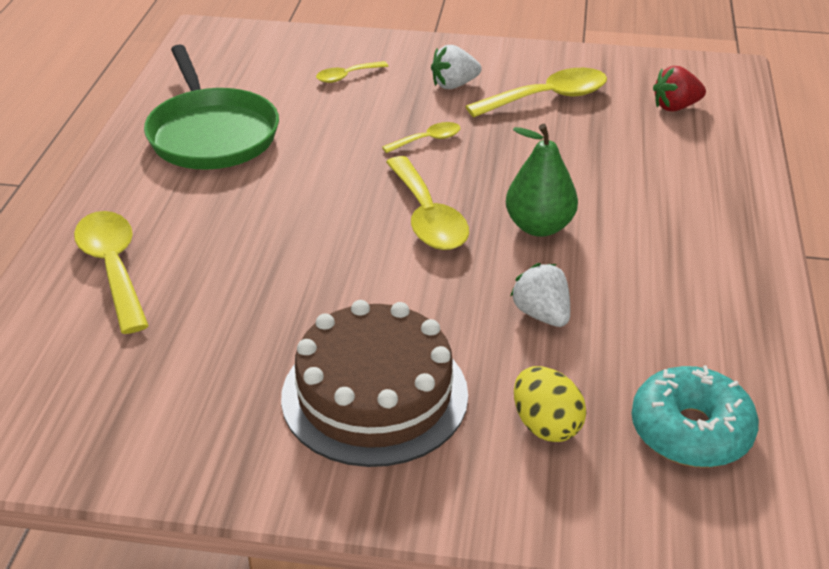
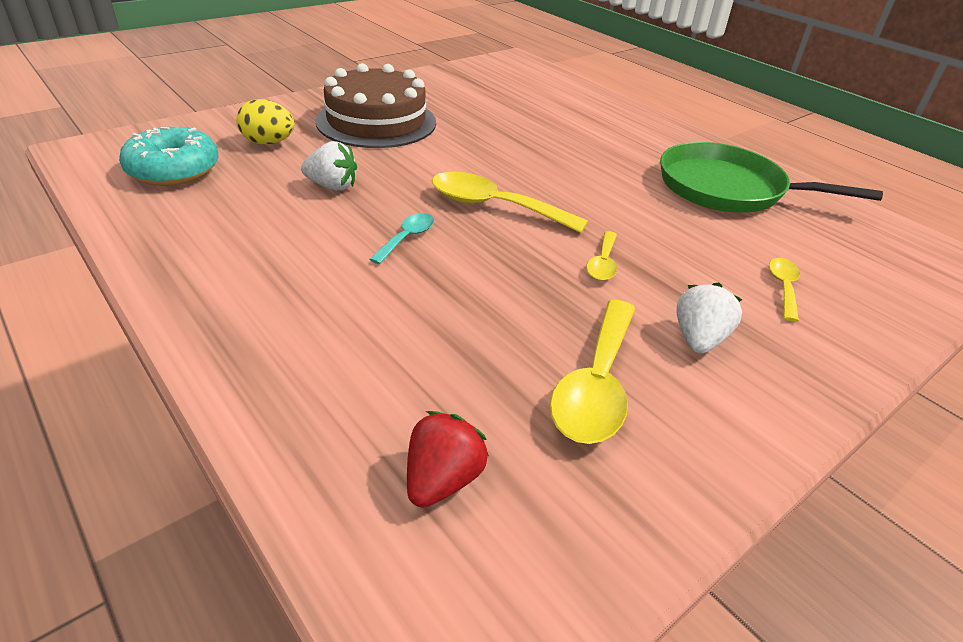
camera: 130 degrees right, 0 degrees up
yellow spoon [74,211,149,334] -> none
green pear [506,124,578,237] -> turquoise spoon [369,213,434,264]

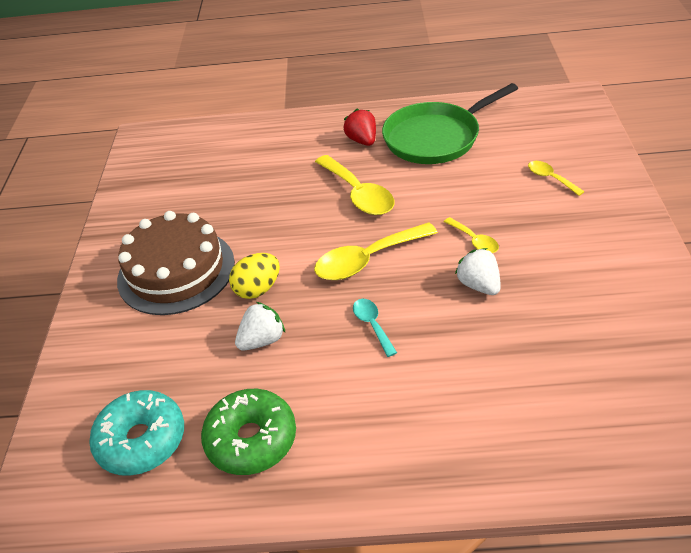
camera: 45 degrees left, 5 degrees up
yellow egg [236,99,294,144] -> yellow egg moved to [229,253,280,299]
red strawberry [407,411,489,508] -> red strawberry moved to [344,109,376,146]
yellow spoon [550,300,636,444] -> yellow spoon moved to [315,155,394,215]
white strawberry [677,282,742,353] -> white strawberry moved to [455,248,501,295]
none -> green donut [201,389,296,475]

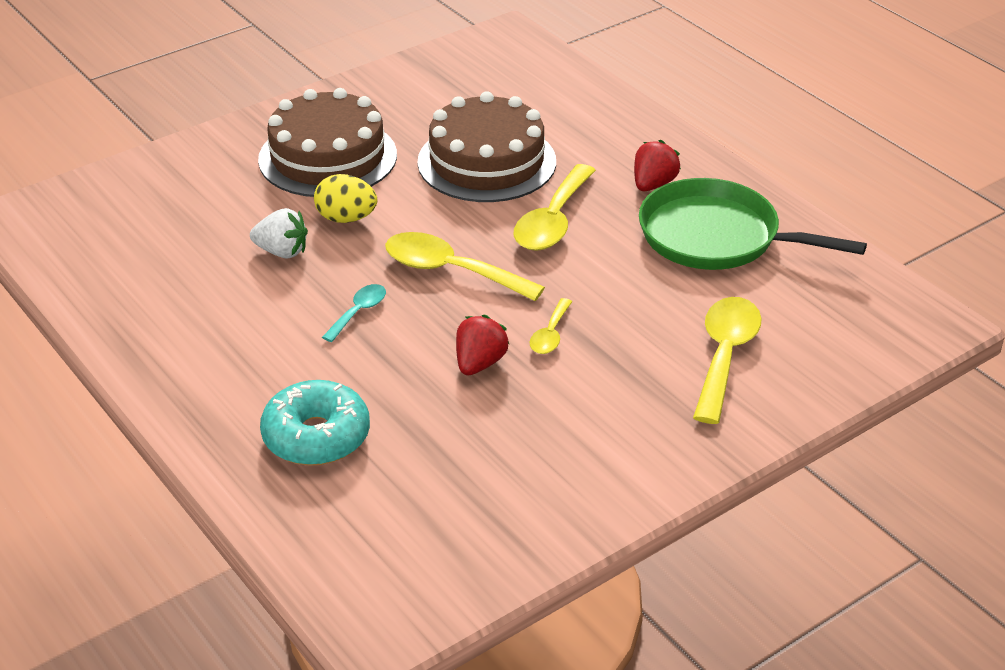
camera: 50 degrees right, 5 degrees down
turquoise donut [89,390,184,476] -> turquoise donut moved to [260,380,370,466]
green donut [201,389,296,475] -> none
white strawberry [455,248,501,295] -> red strawberry [456,315,510,375]
yellow spoon [528,161,585,196] -> yellow spoon [693,297,762,424], size x1.89
none -> brown cake [417,91,556,202]

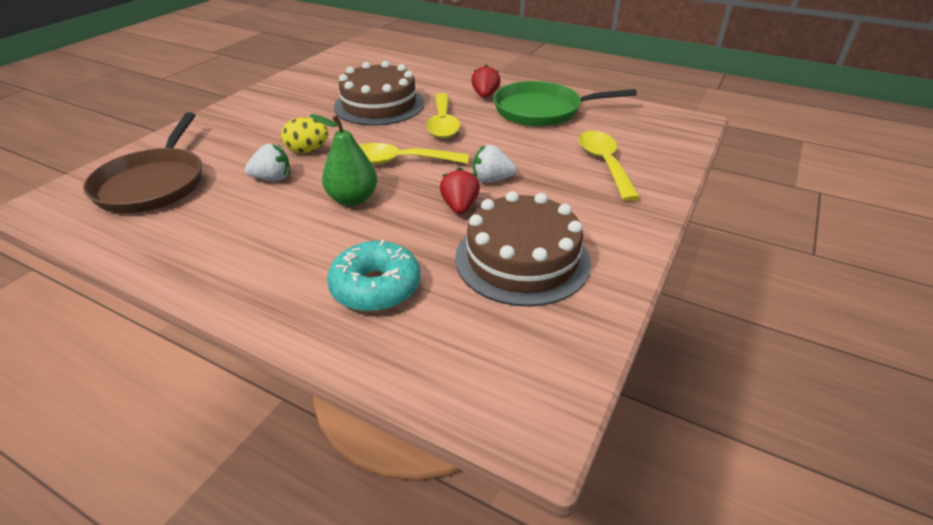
camera: 25 degrees left, 0 degrees up
brown cake [258,88,397,197] -> brown cake moved to [455,191,591,307]
turquoise spoon [322,284,386,342] -> green pear [310,114,377,206]
yellow spoon [530,298,572,354] -> white strawberry [473,145,517,182]
none -> brown pan [83,113,202,213]

